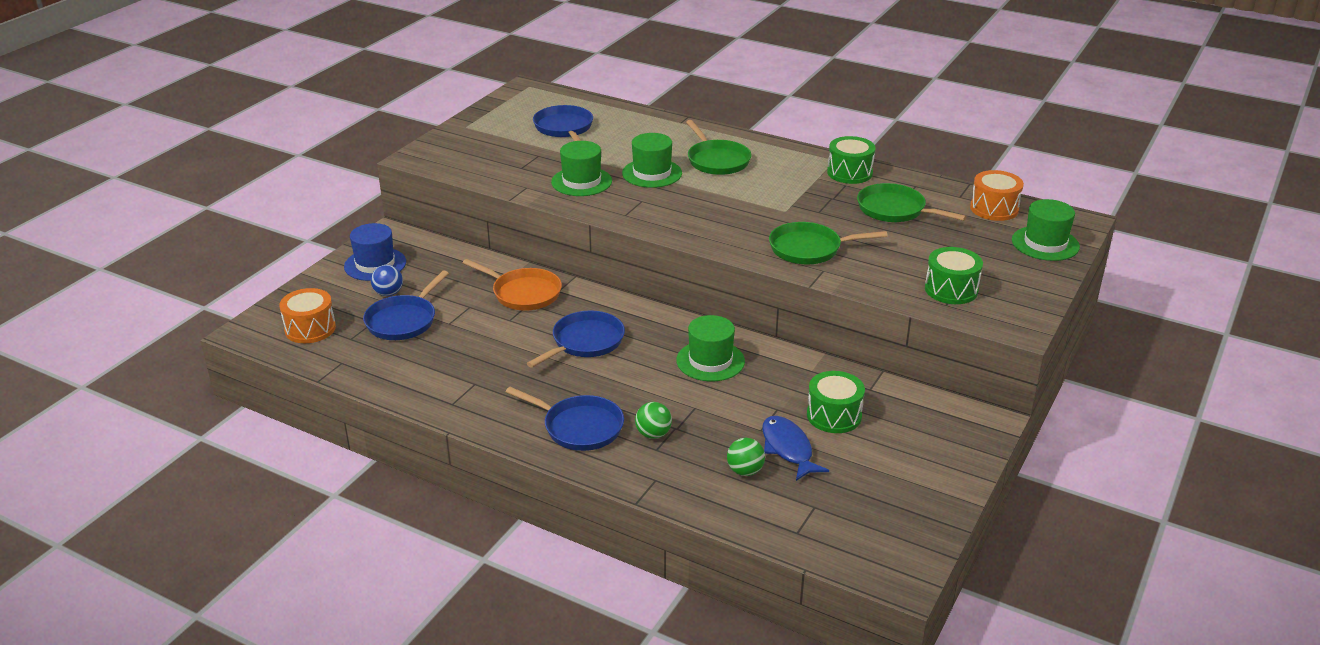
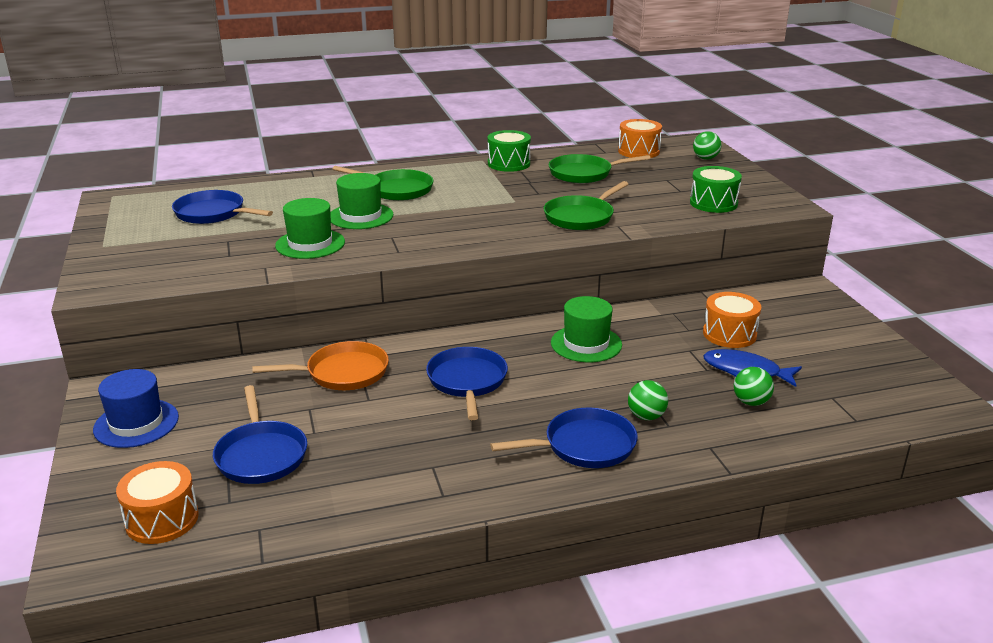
camera: 45 degrees left, 5 degrees down
blue ball [371,265,403,296] -> none
green drum [807,371,865,433] -> orange drum [703,292,761,348]
green hat [1012,199,1080,261] -> green ball [693,131,722,160]

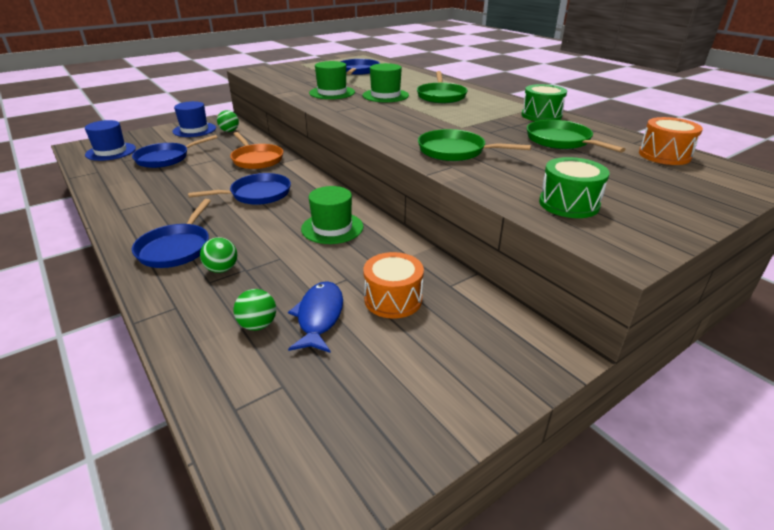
camera: 70 degrees right, 5 degrees up
orange drum [116,461,199,544] -> blue hat [85,120,136,161]
blue pan [490,408,638,468] -> blue pan turned 45 degrees clockwise [132,199,211,268]
green ball [693,131,722,160] -> green ball moved to [217,110,239,132]

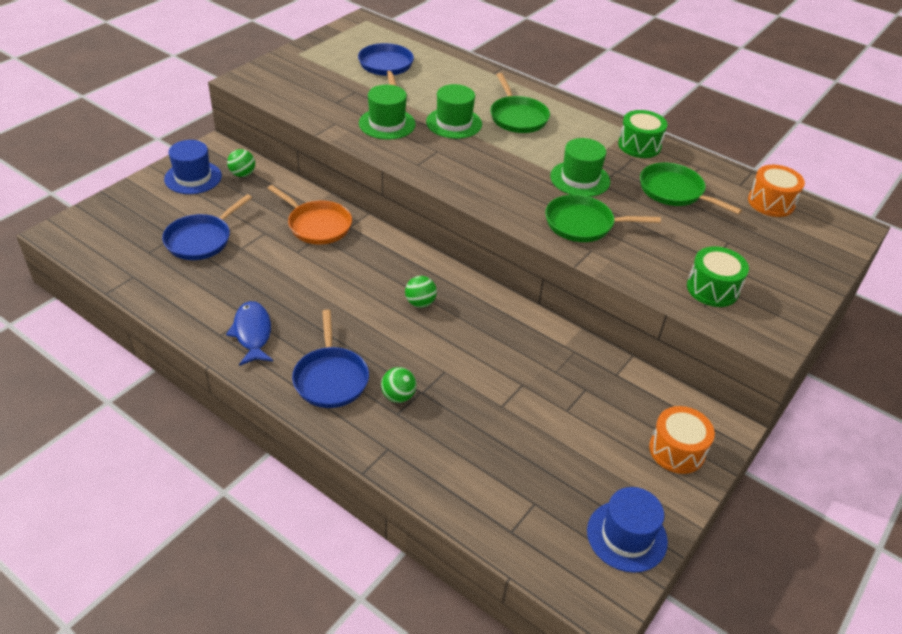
camera: 20 degrees left, 10 degrees up
blue hat [85,120,136,161] -> blue hat moved to [587,487,668,573]
blue pan [188,173,291,205] -> none
green ball [233,289,276,331] -> green ball moved to [405,276,437,308]
blue fish [288,281,343,353] -> blue fish moved to [226,301,273,366]
green hat [301,186,364,244] -> green hat moved to [550,138,610,197]
orange drum [363,252,424,319] -> orange drum moved to [649,406,715,474]

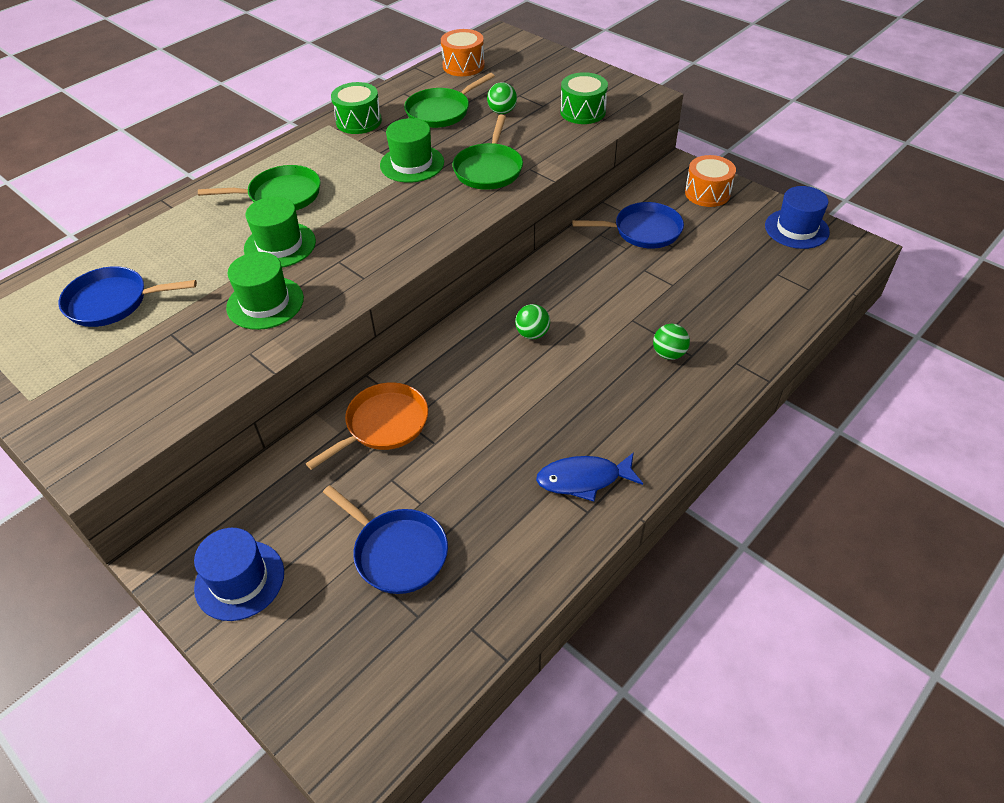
camera: 80 degrees left, 5 degrees up
green ball [227,149,255,177] -> green ball moved to [487,82,517,114]
blue pan [292,309,369,408] -> blue pan moved to [572,202,684,249]

